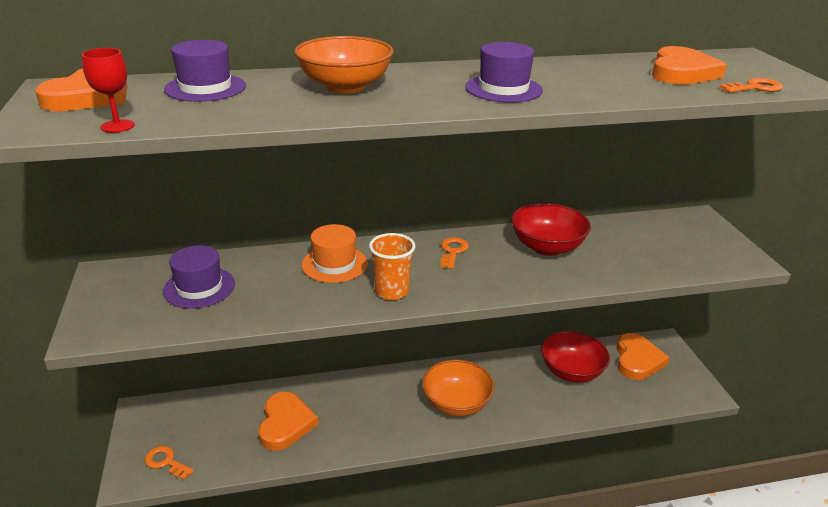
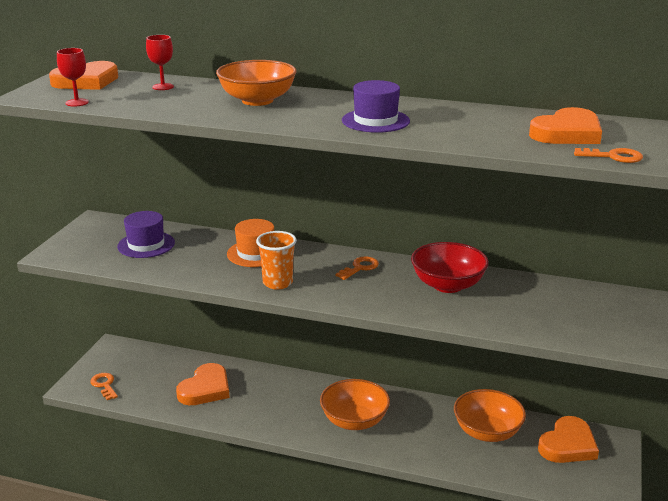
camera: 30 degrees right, 5 degrees down
purple hat [164,40,246,102] -> red goblet [146,35,174,90]
red bowl [541,331,610,383] -> orange bowl [454,389,526,442]

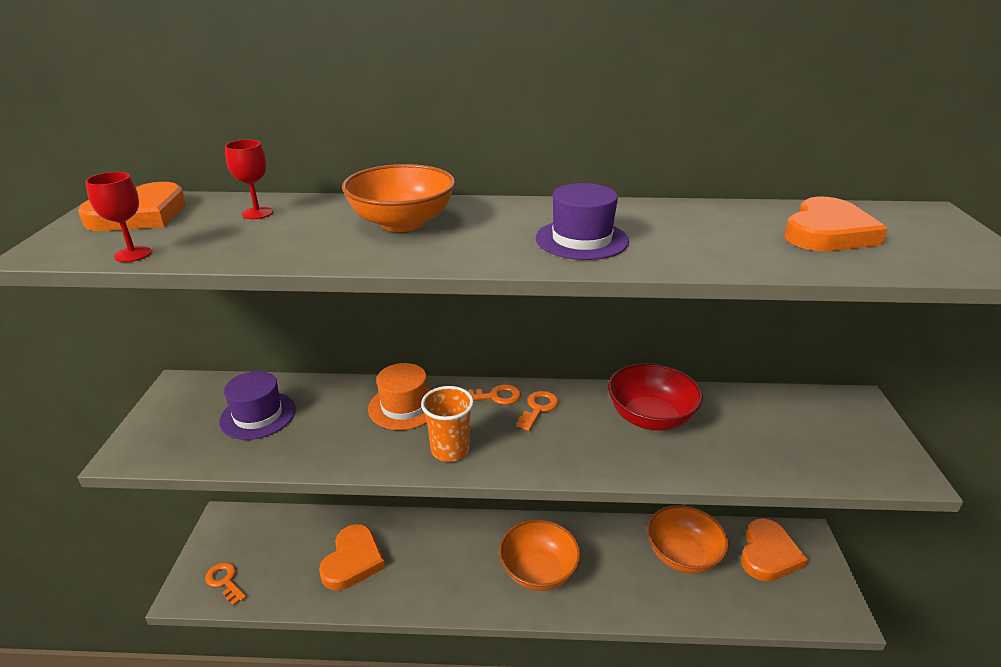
camera: 15 degrees left, 5 degrees up
orange key [574,148,643,163] -> orange key moved to [468,384,521,405]

